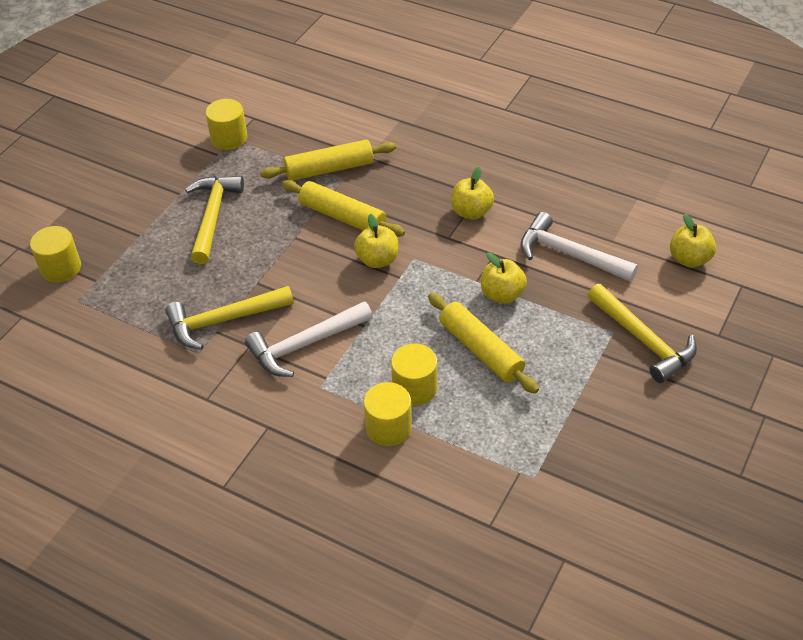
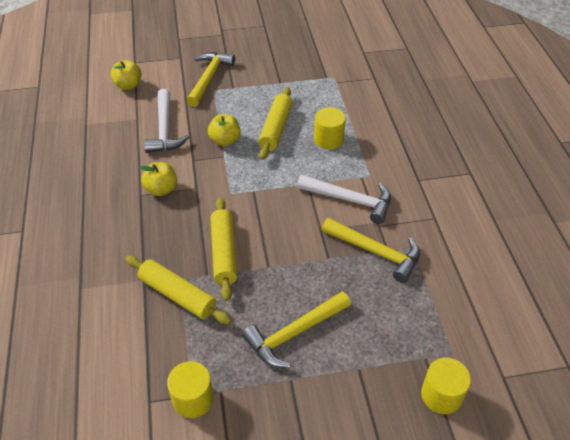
camera: 130 degrees left, 0 degrees up
yellow apple [354,214,398,268] -> none
yellow cylinder [363,382,412,446] -> none

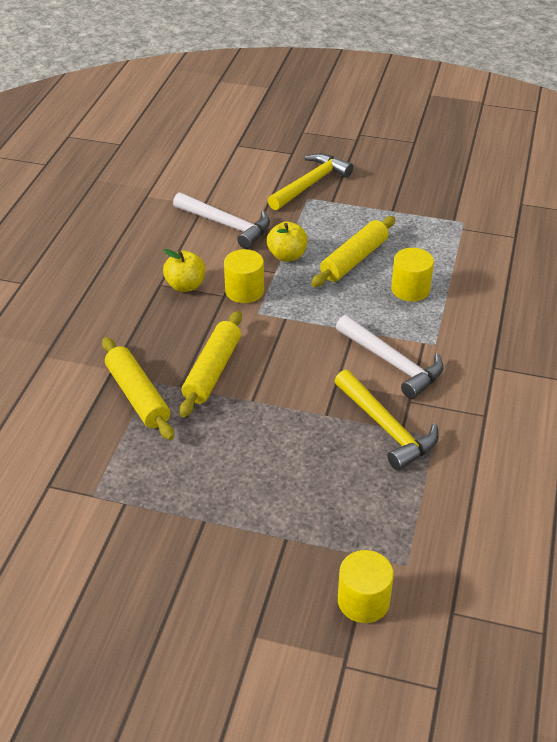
camera: 25 degrees right, 5 degrees down
yellow apple [111,60,142,90] -> none
white hammer [144,89,189,153] -> white hammer turned 75 degrees counterclockwise [173,192,270,249]
yellow cylinder [167,361,214,418] -> yellow cylinder moved to [224,249,264,303]
yellow hammer [242,291,351,368] -> none

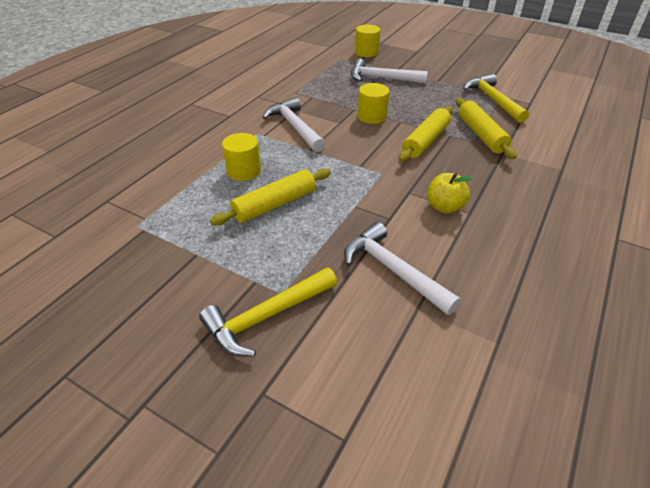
camera: 165 degrees left, 0 degrees up
yellow cylinder [224,249,264,303] -> yellow cylinder moved to [357,83,390,124]
yellow apple [267,221,307,262] -> none
yellow hammer [335,370,439,470] -> yellow hammer moved to [463,74,529,123]
none -> white hammer [351,58,428,84]

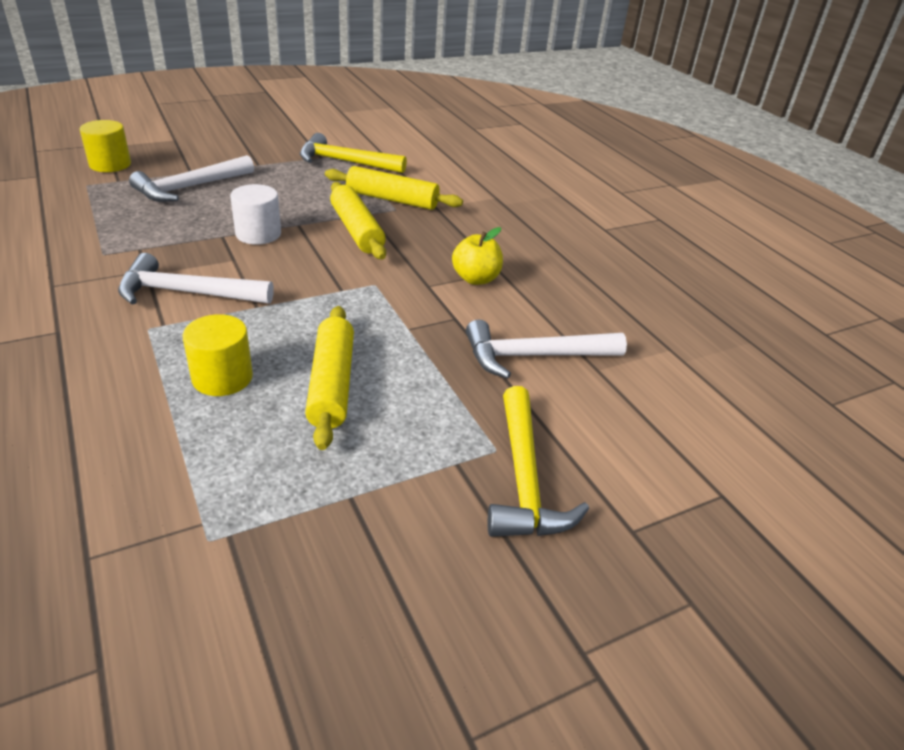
camera: 60 degrees left, 5 degrees down
yellow cylinder [357,83,390,124] -> white cylinder [230,184,281,245]

